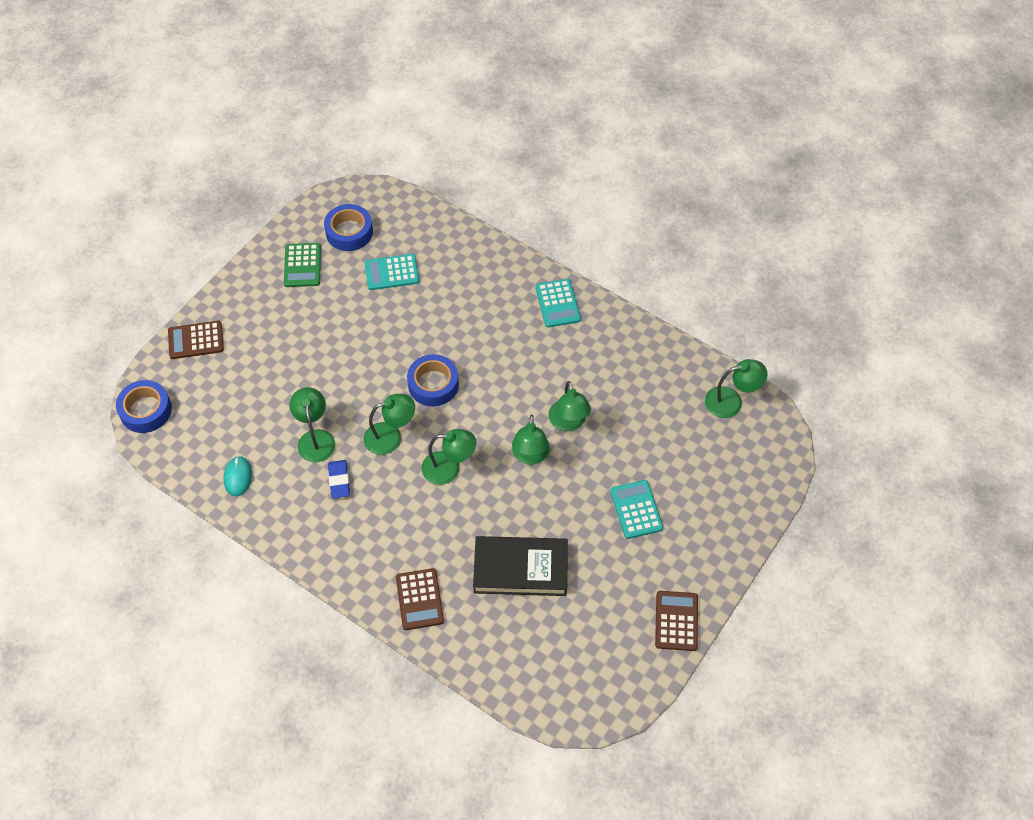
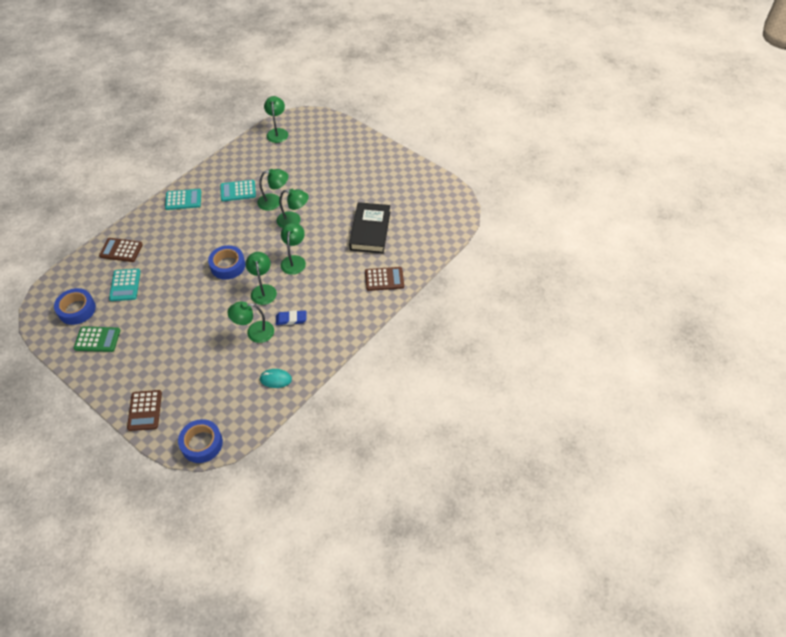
camera: 85 degrees left, 5 degrees down
turquoise calculator [610,480,663,539] -> turquoise calculator moved to [220,180,256,201]
brown calculator [655,591,698,651] -> brown calculator moved to [99,238,143,262]

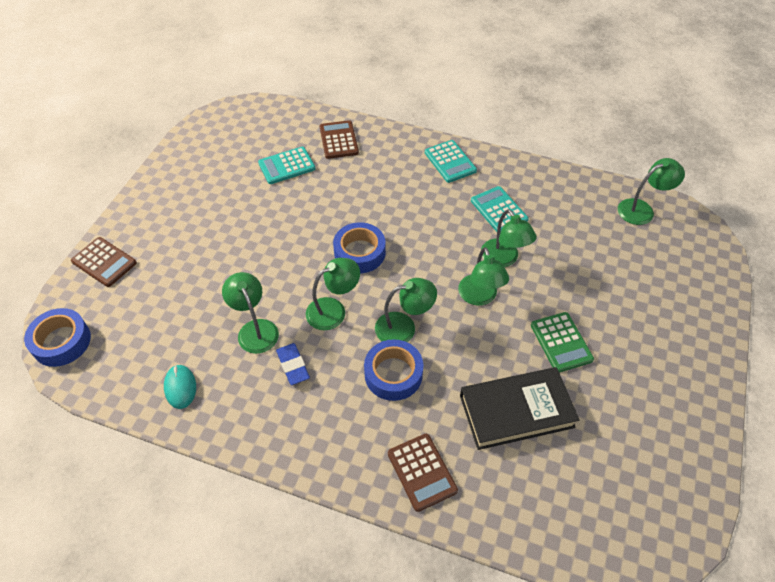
camera: 70 degrees right, 0 degrees up
blue tape [54,288,96,325] -> blue tape moved to [364,339,423,401]
green calculator [74,326,120,352] -> green calculator moved to [531,312,594,373]
brown calculator [127,390,162,431] -> brown calculator turned 120 degrees counterclockwise [71,237,137,287]

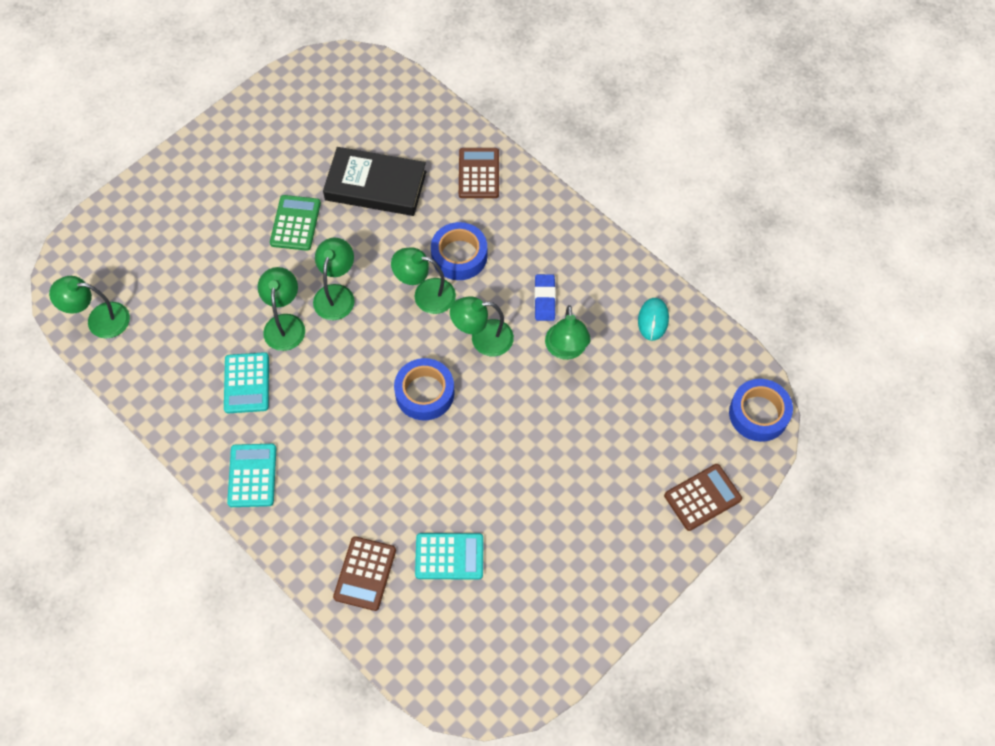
camera: 155 degrees left, 10 degrees up
brown calculator [71,237,137,287] -> brown calculator turned 90 degrees clockwise [664,464,742,531]

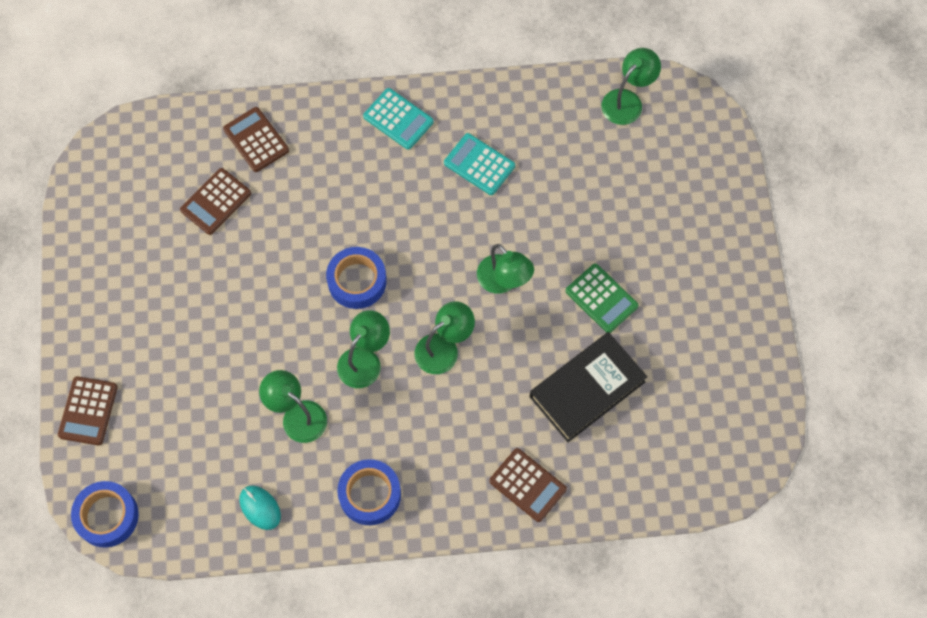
camera: 130 degrees right, 5 degrees up
green lamp [258,267,305,351] -> none
turquoise calculator [415,533,483,579] -> brown calculator [180,168,251,235]
blue tape [431,222,487,280] -> blue tape moved to [337,459,401,525]
blue eraser [534,274,556,321] -> none

